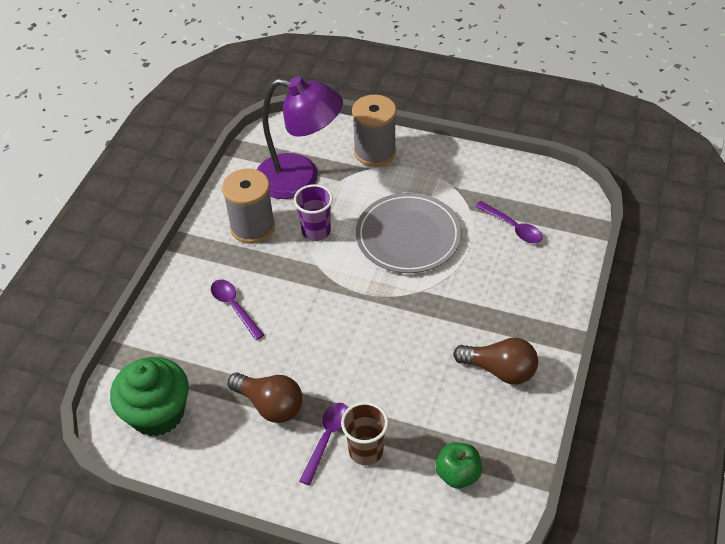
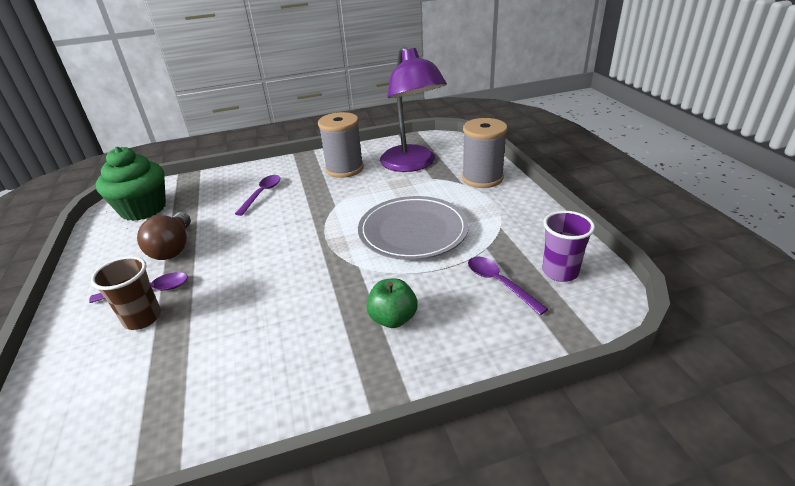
camera: 55 degrees right, 15 degrees down
purple cup [294,184,333,241] -> purple cup moved to [542,211,595,282]
green apple [435,442,482,489] -> green apple moved to [366,278,418,328]
brown light bulb [453,337,538,385] -> none
purple spoon [475,201,543,243] -> purple spoon turned 135 degrees clockwise [468,257,548,315]

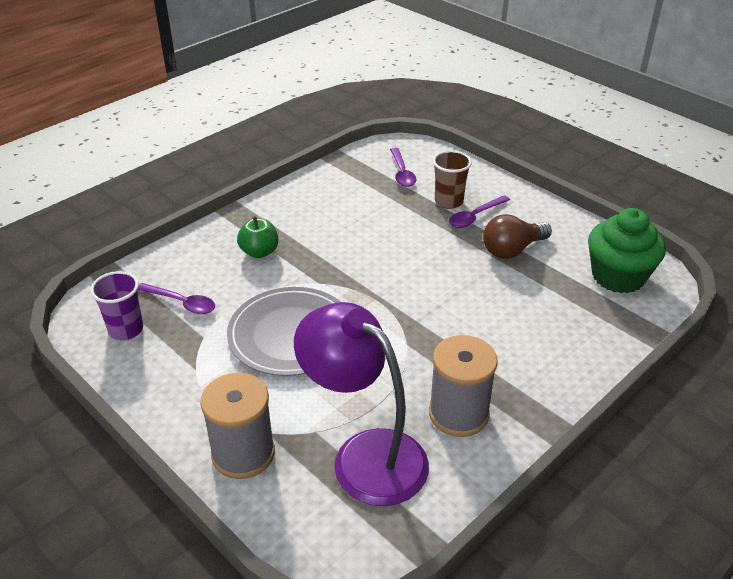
camera: 150 degrees right, 5 degrees up
brown light bulb [137,212,191,260] -> brown light bulb turned 90 degrees counterclockwise [483,214,552,259]
purple spoon [235,175,281,216] -> purple spoon moved to [390,148,417,187]

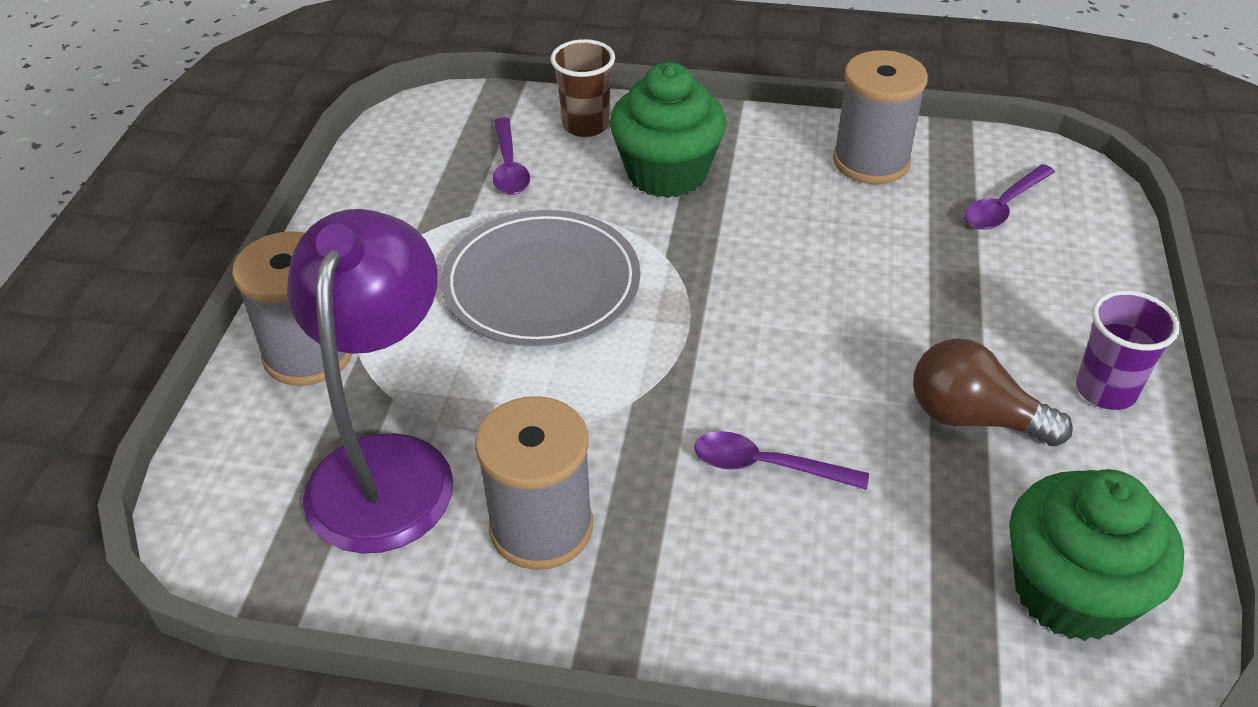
camera: 55 degrees right, 5 degrees up
purple cup [90,271,143,340] -> purple cup moved to [1076,290,1180,410]
green apple [237,216,278,258] -> green cupcake [609,62,726,198]
brown cup [433,150,472,209] -> brown cup moved to [551,39,615,137]
purple spoon [449,195,510,228] -> purple spoon moved to [694,431,869,490]
none -> grey spool [833,50,928,184]

